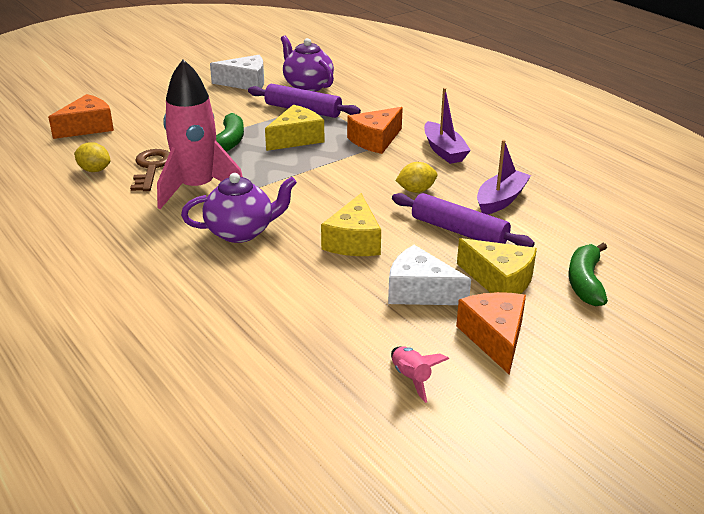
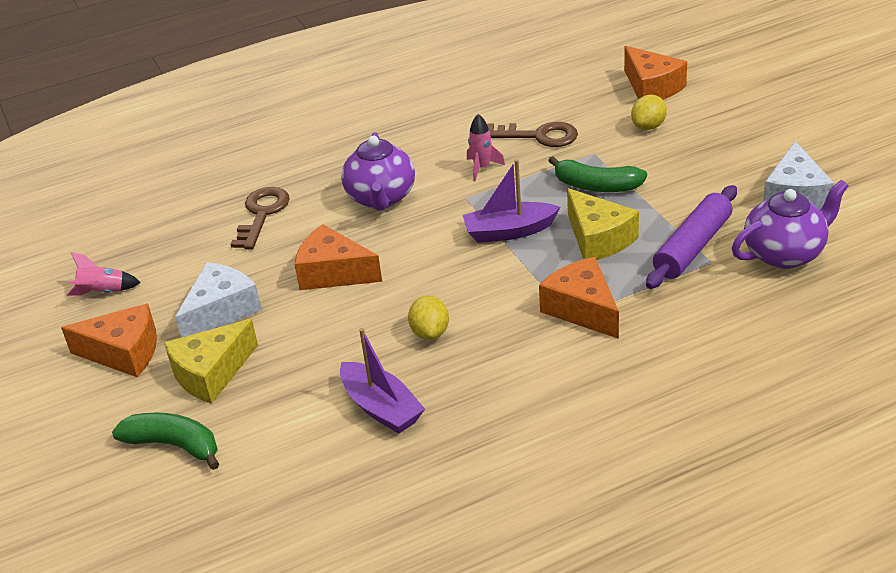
camera: 105 degrees right, 5 degrees up
yellow lemon [74,142,110,172] -> yellow lemon moved to [631,95,667,130]
pink rocket [157,59,243,209] -> pink rocket [467,114,505,181], size x0.41
yellow cheese [321,193,381,256] -> orange cheese [294,224,382,290]
purple rolling pin [392,193,535,247] -> none
purple boat [424,88,471,164] -> purple boat moved to [463,159,560,243]
none -> brown key [230,187,290,249]

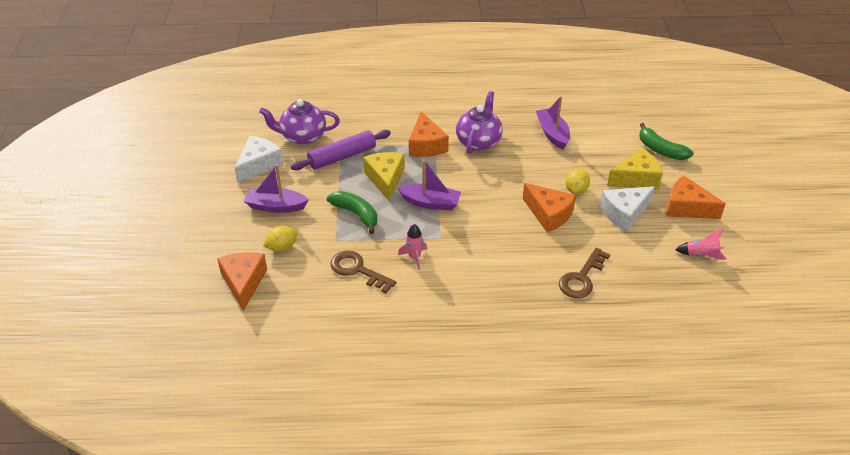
camera: 160 degrees left, 5 degrees up
purple teapot [341,132,415,211] -> purple teapot moved to [456,91,503,154]
yellow lemon [408,296,449,340] -> yellow lemon moved to [566,169,590,194]
none -> purple boat [244,164,309,213]

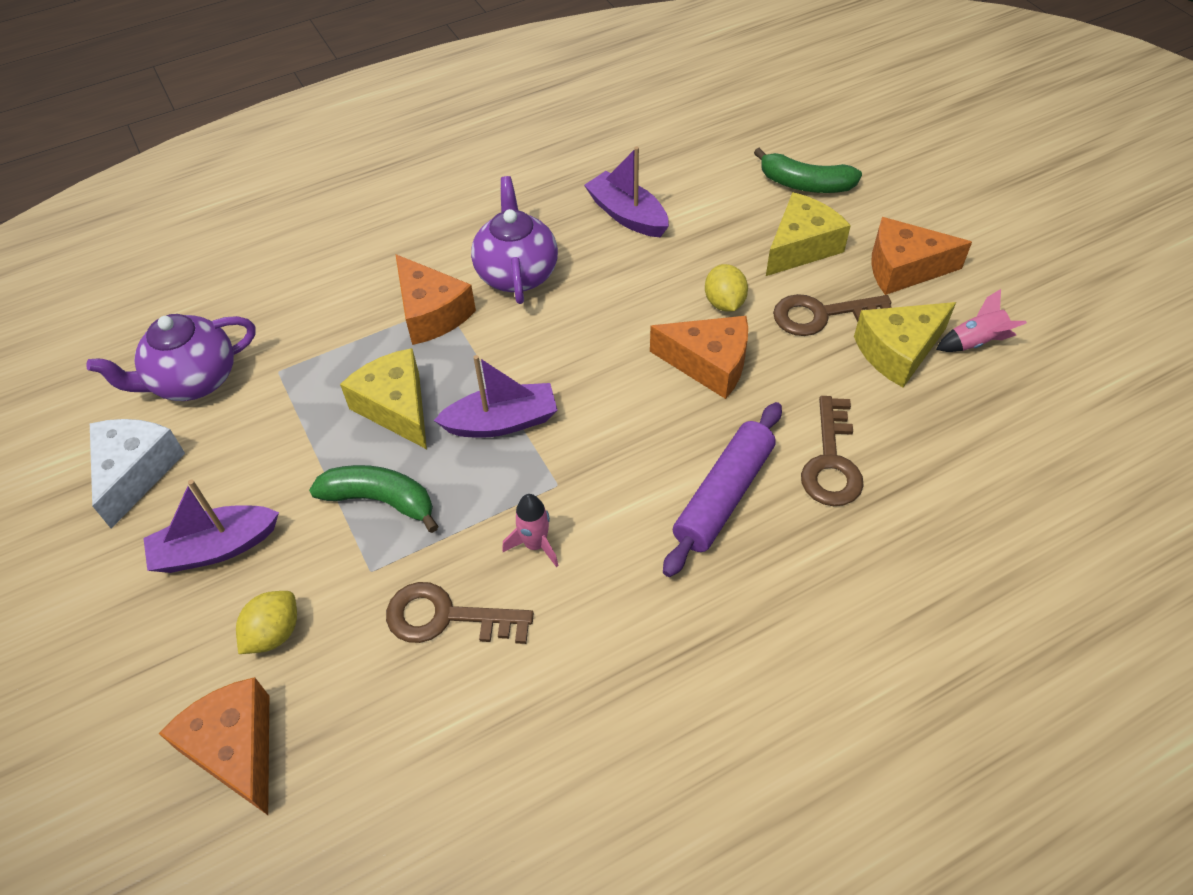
camera: 25 degrees left, 10 degrees up
purple rolling pin [291,130,391,170] -> purple rolling pin moved to [663,402,782,577]
white cheese [600,186,655,232] -> brown key [773,294,892,336]
none -> yellow cheese [854,302,956,387]

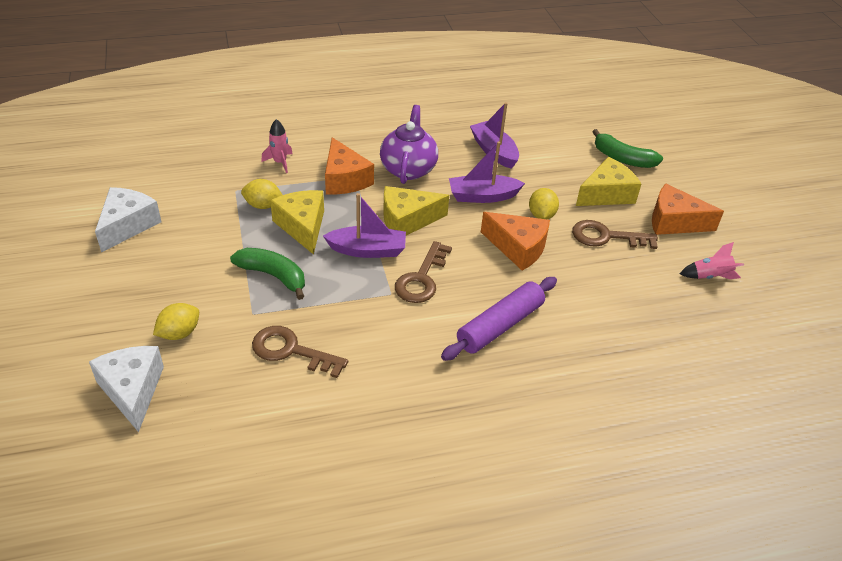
camera: 10 degrees right, 10 degrees down
purple teapot [87,314,256,401] -> none
purple boat [143,479,279,573] -> purple boat moved to [449,141,525,203]
orange cheese [158,677,269,815] -> white cheese [89,346,164,432]
pink rocket [502,494,559,567] -> pink rocket moved to [261,119,293,173]
brown key [801,396,864,506] -> brown key moved to [395,241,452,303]
yellow cheese [854,302,956,387] -> yellow cheese moved to [383,186,449,235]
none -> yellow lemon [241,179,283,209]

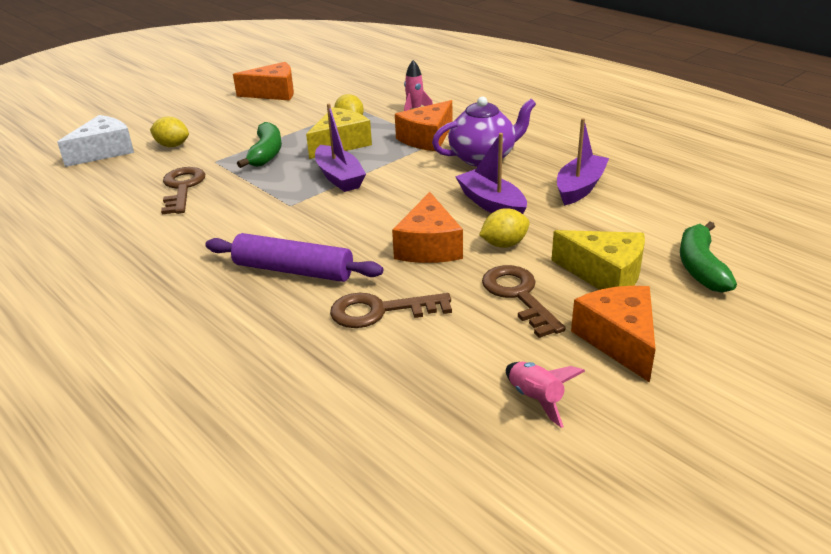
camera: 65 degrees right, 10 degrees down
white cheese [95,187,161,253] -> orange cheese [233,62,294,100]
yellow cheese [383,186,449,235] -> none
brown key [395,241,452,303] -> brown key moved to [330,293,452,328]

